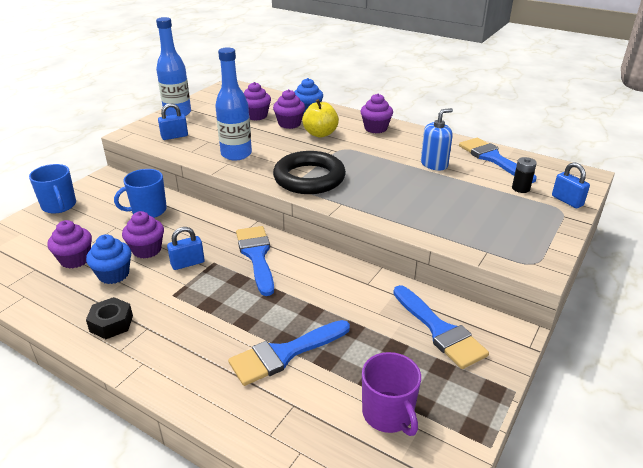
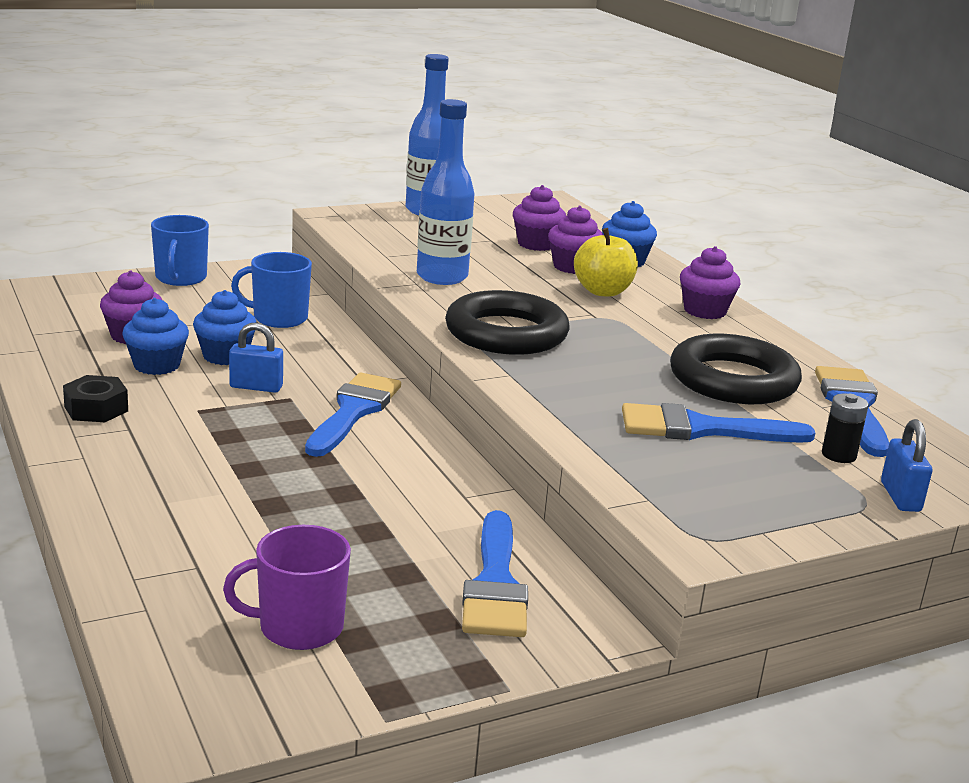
camera: 30 degrees right, 10 degrees down
purple cupcake [122,211,164,259] -> blue cupcake [193,290,257,365]
blue padlock [158,103,188,140] -> none
blue brush [228,320,350,386] -> blue brush moved to [622,403,816,443]
purple mug [362,352,421,436] -> purple mug turned 75 degrees clockwise [223,525,351,650]
blue soap dispenser [421,108,453,171] -> black ring [670,334,802,404]

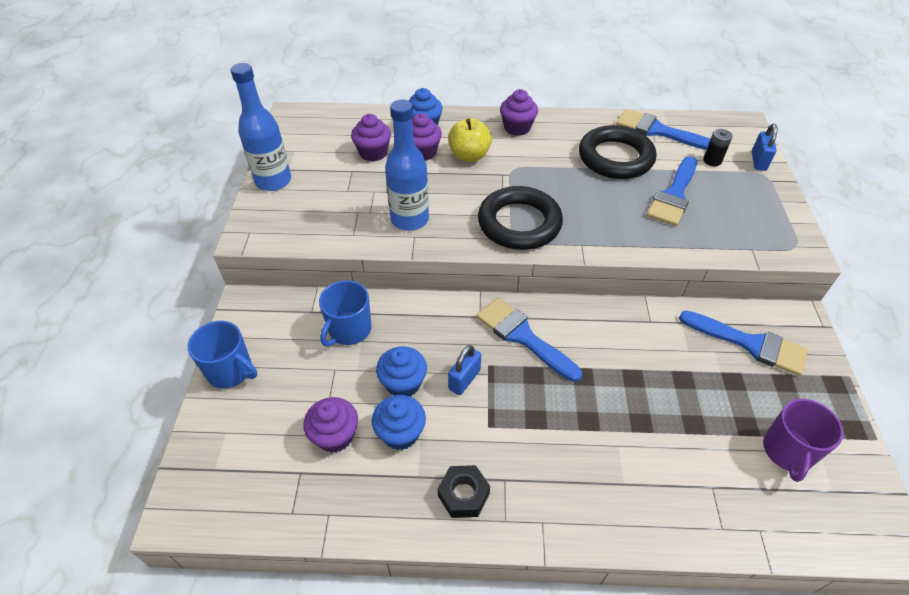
camera: 60 degrees left, 25 degrees up
blue padlock [881,419,932,512] -> blue padlock turned 75 degrees clockwise [752,124,778,171]

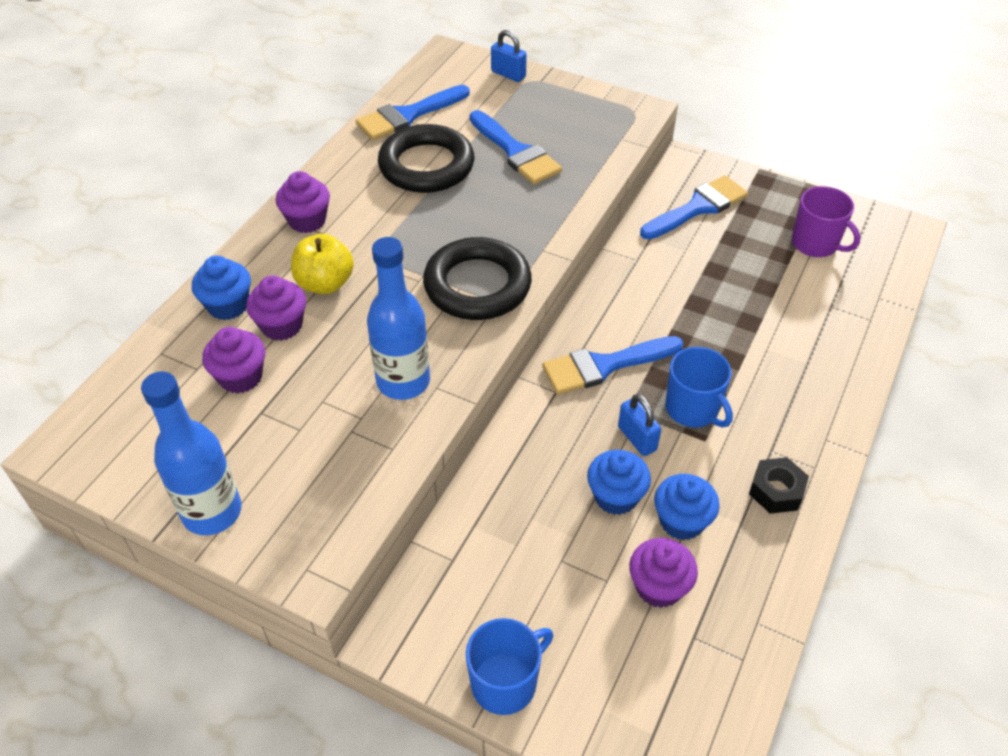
camera: 65 degrees left, 0 degrees up
blue mug [319,280,371,347] -> blue mug moved to [665,347,733,428]
black battery [703,129,733,166] -> none

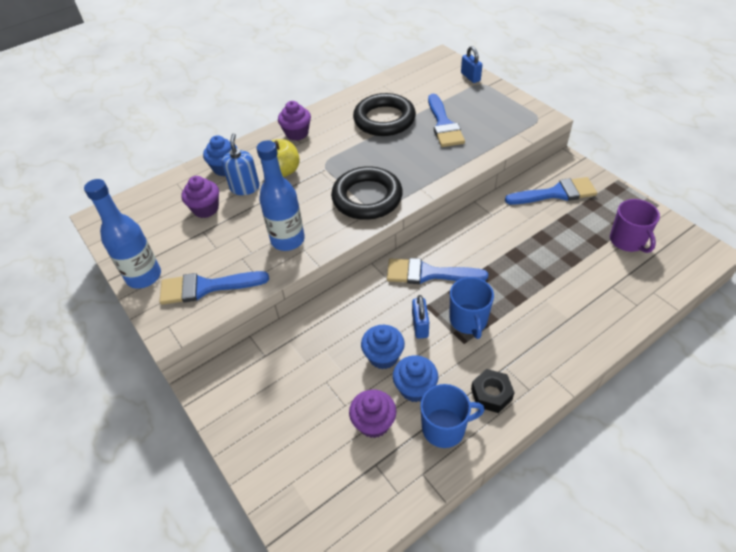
camera: 30 degrees right, 0 degrees up
purple cupcake [246,276,306,341] -> blue soap dispenser [222,134,260,195]
blue brush [356,85,470,140] -> blue brush moved to [160,271,269,305]
blue mug [466,618,553,715] -> blue mug moved to [420,384,485,448]

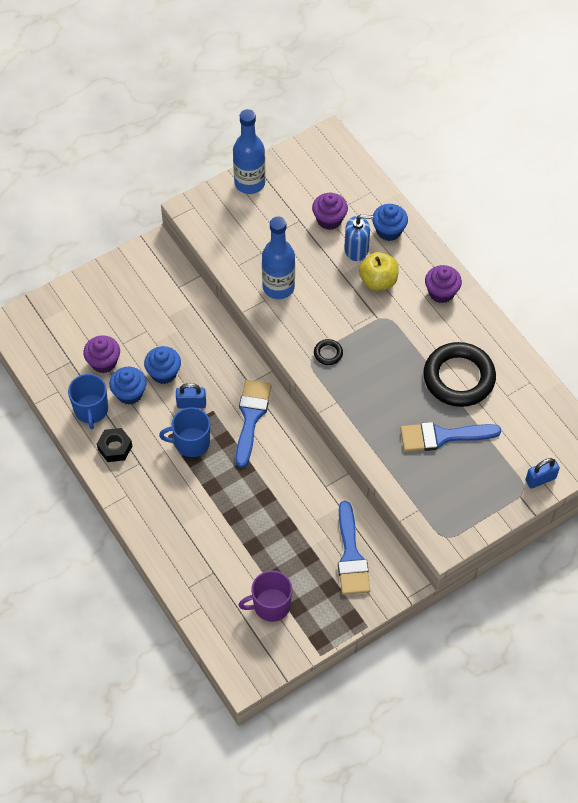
camera: 90 degrees right, 10 degrees up
blue brush [160,271,269,305] -> none
black ring [331,166,403,220] -> black ring [314,339,343,365], size x0.41

